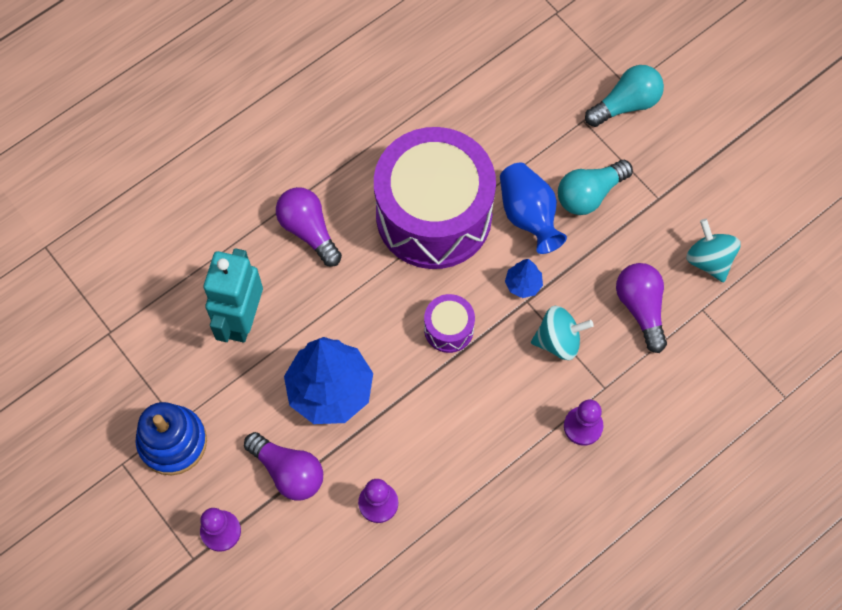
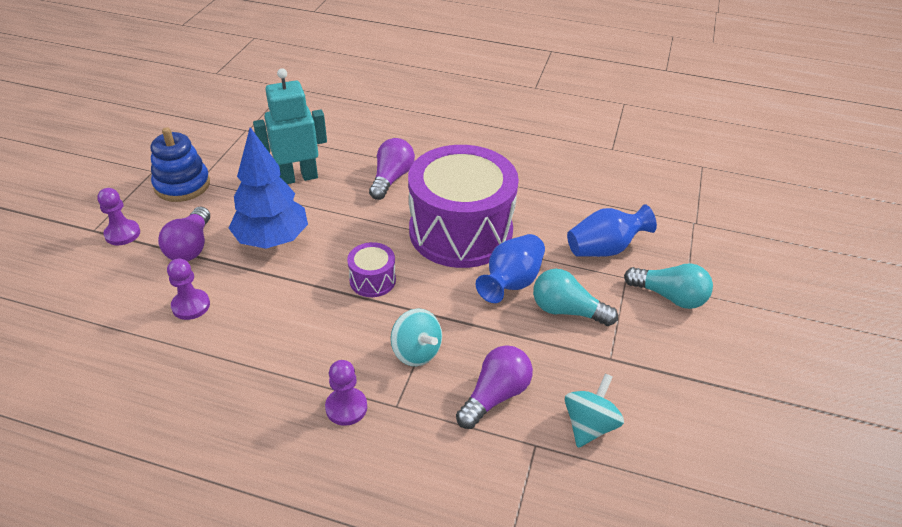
camera: 55 degrees right, 25 degrees down
blue tree [505,259,543,298] -> none
none -> blue vase [567,204,657,257]

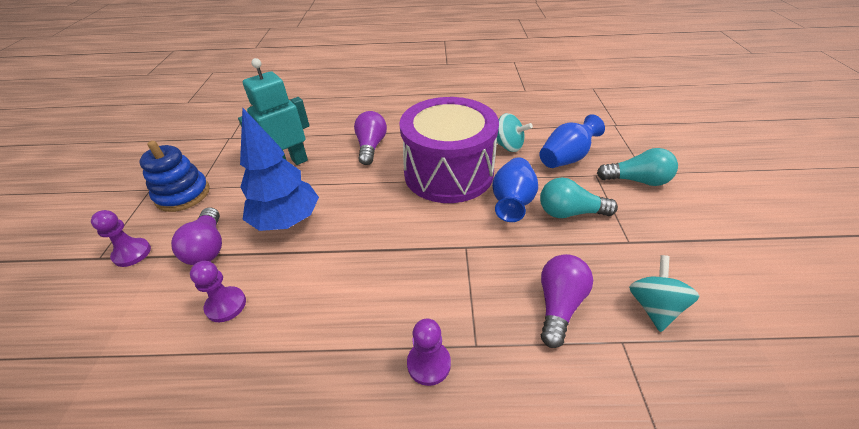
camera: 15 degrees left, 0 degrees up
purple drum [347,242,396,297] -> none
turquoise spinning top [391,308,442,366] -> turquoise spinning top moved to [497,113,533,152]

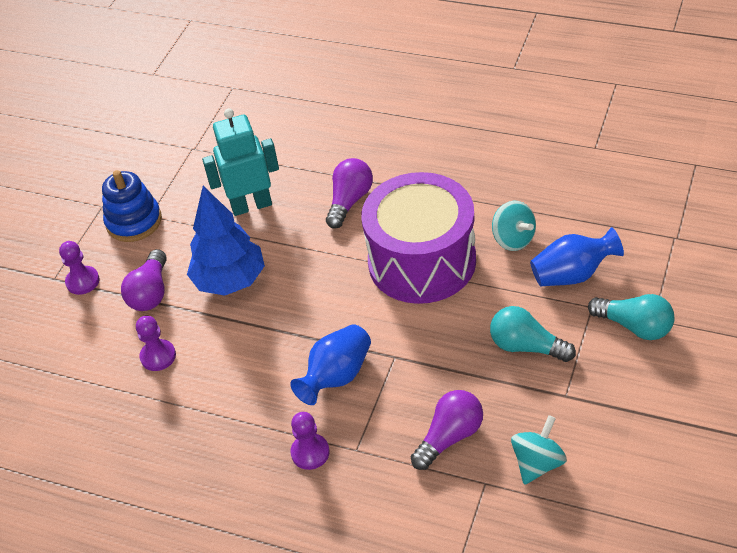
camera: 25 degrees right, 5 degrees up
blue vase [492,157,538,222] -> blue vase moved to [290,324,371,405]

